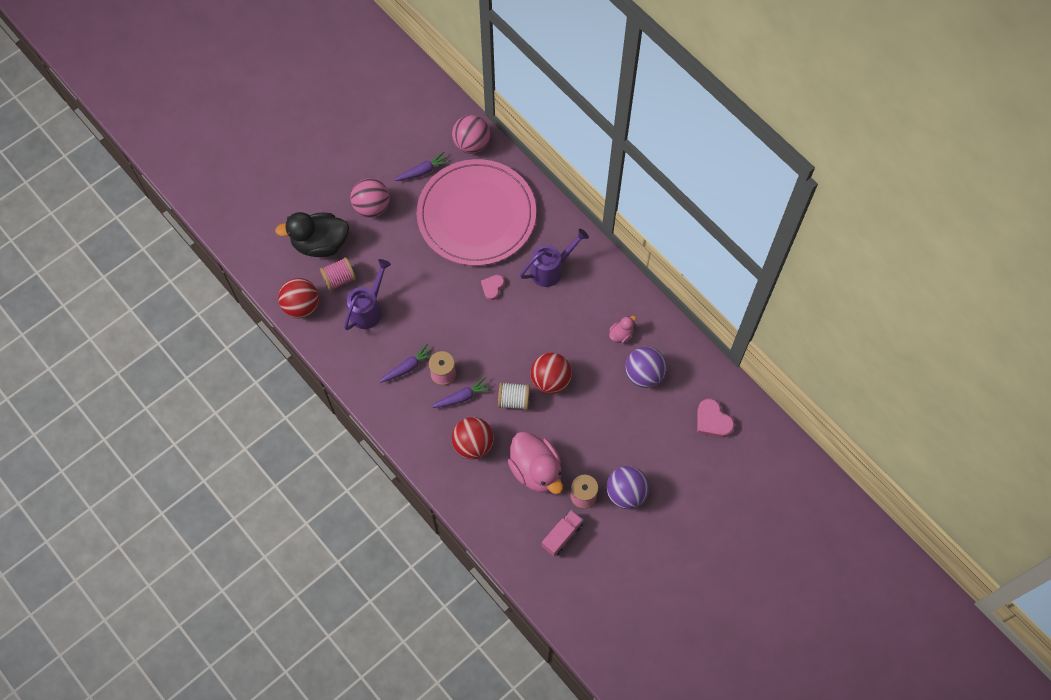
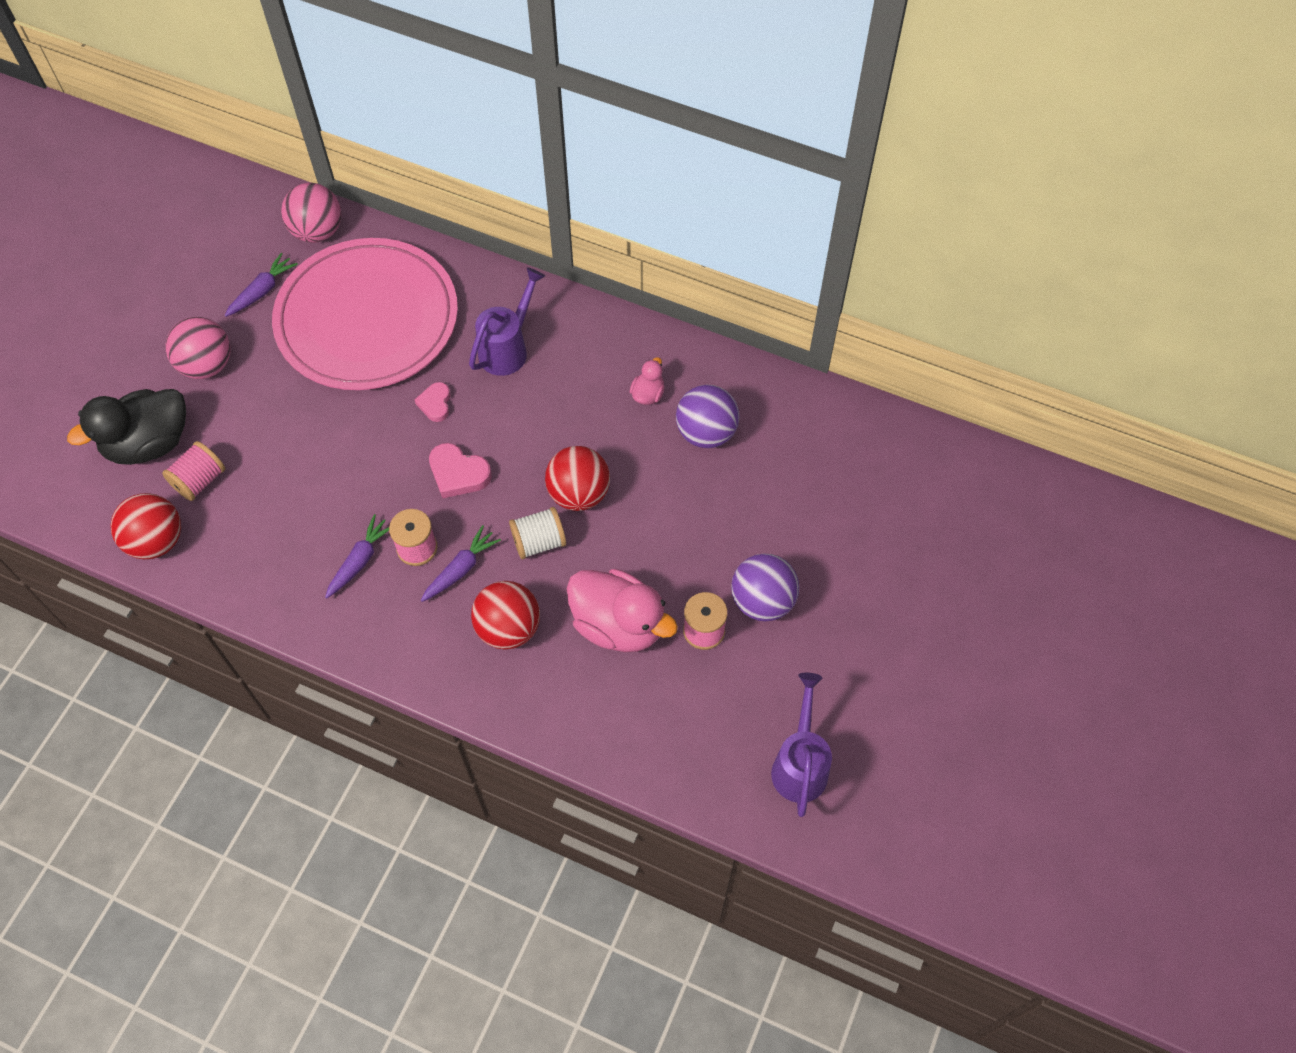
camera: 25 degrees left, 5 degrees down
purple watering can [344,259,391,330] -> purple watering can moved to [771,673,832,817]
pink truck [542,510,584,557] -> none
pink heart [697,399,734,438] -> pink heart moved to [429,443,492,498]

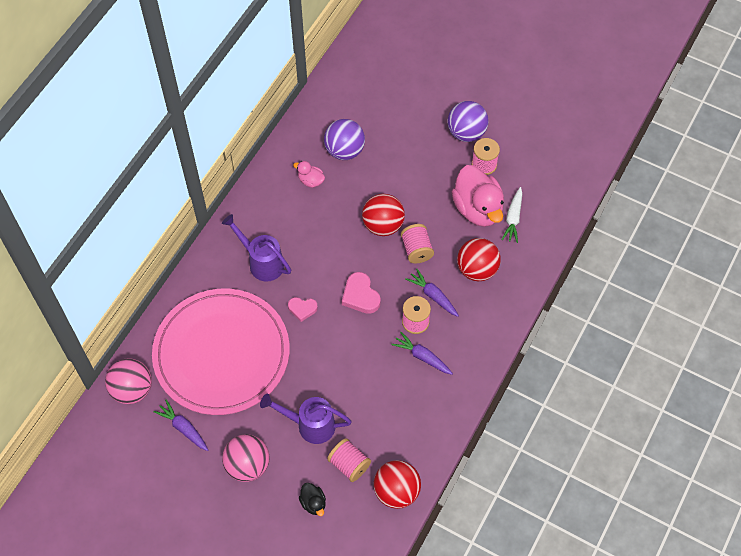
camera: 85 degrees left, 0 degrees up
black duck [67,389,186,465] -> black duck [299,483,326,516], size x0.46
pink heart [429,443,492,498] -> pink heart turned 120 degrees clockwise [342,272,381,314]
white spool [509,507,566,559] -> pink spool [401,224,434,263]
pink duck [567,569,678,652] -> pink duck turned 120 degrees clockwise [452,165,504,227]
purple watering can [771,673,832,817] -> purple watering can moved to [260,394,352,444]
none -> white carrot [501,187,522,243]

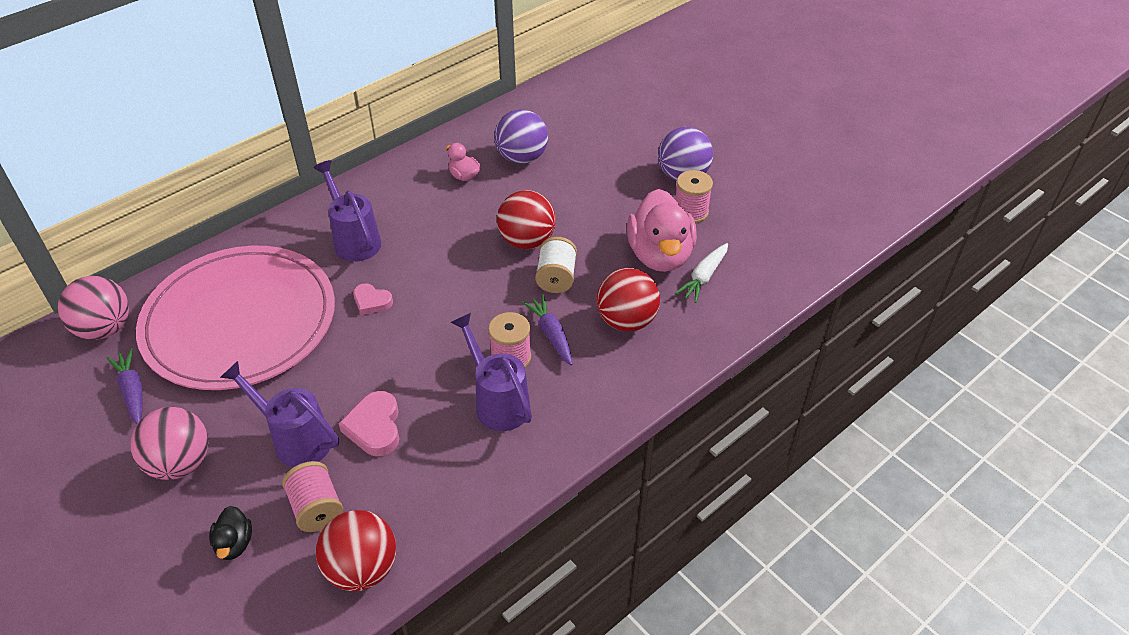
camera: 20 degrees right, 15 degrees down
pink heart [342,272,381,314] -> pink heart moved to [338,391,399,456]
purple carrot [391,332,453,375] -> purple watering can [451,313,532,431]
pink spool [401,224,434,263] -> white spool [535,237,577,293]

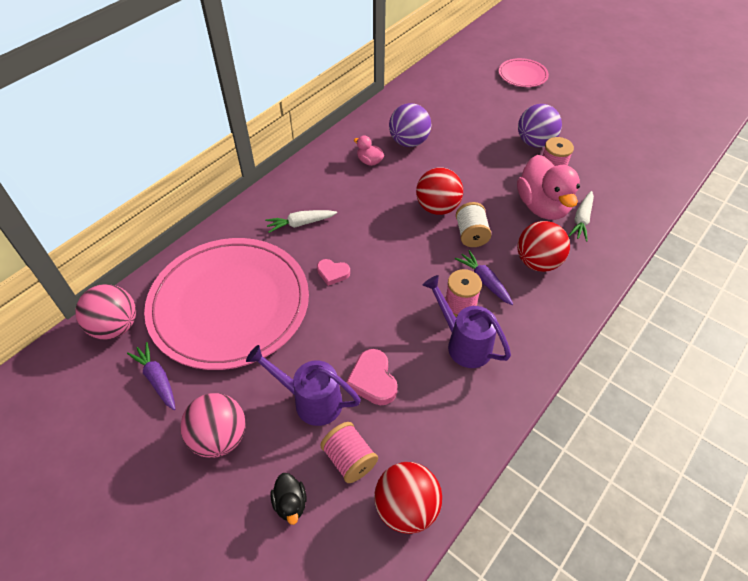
camera: 10 degrees left, 5 degrees up
purple watering can [313,160,381,262] -> white carrot [265,210,337,233]
none -> pink plate [499,58,549,87]

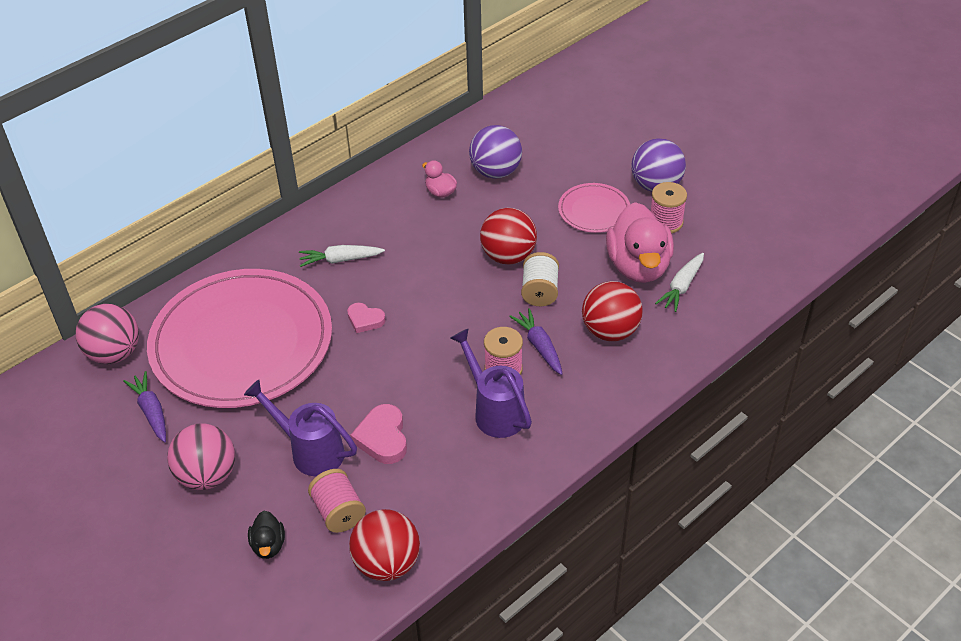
camera: 10 degrees right, 5 degrees down
pink plate [499,58,549,87] -> pink plate moved to [558,183,630,233]

